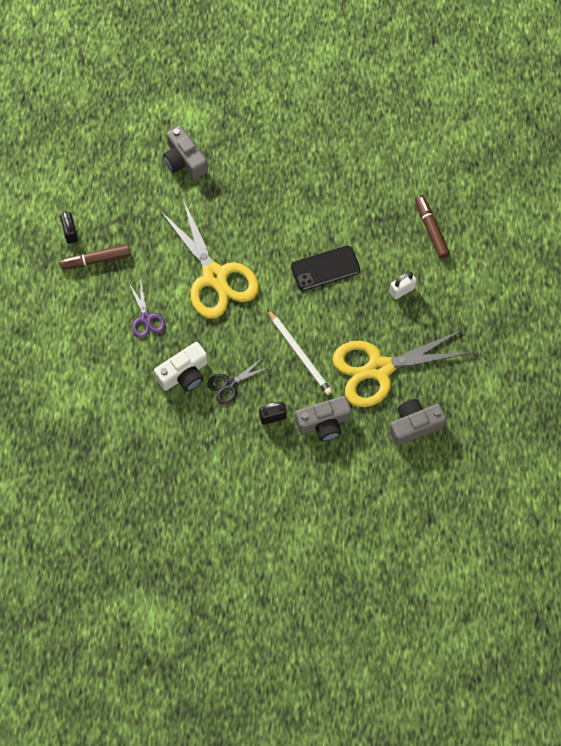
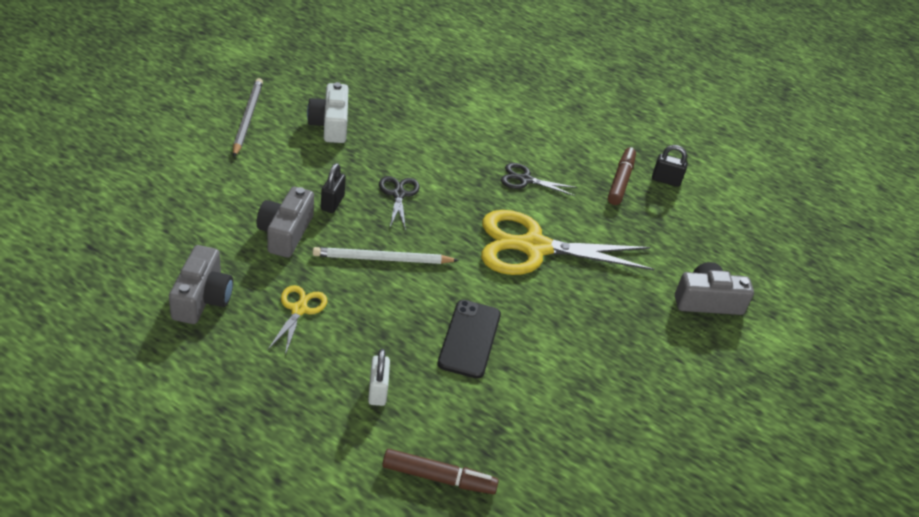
camera: 115 degrees right, 25 degrees down
purple scissors [129,279,165,338] -> black scissors [501,163,577,196]
white camera [154,342,208,392] -> white camera moved to [307,82,349,143]
yellow scissors [333,330,473,407] -> yellow scissors [267,285,327,355], size x0.47
none -> grey pencil [233,78,263,157]

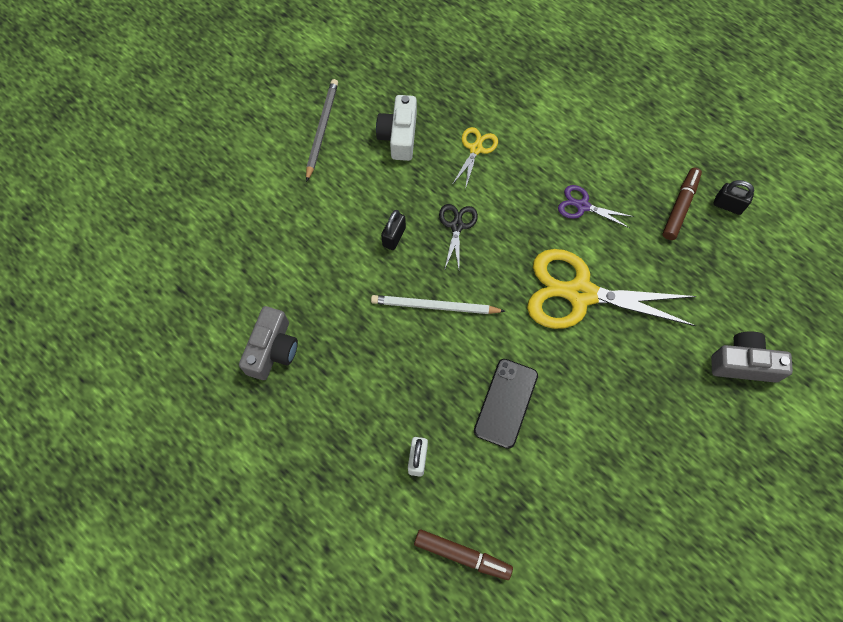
camera: 15 degrees right, 25 degrees up
grey camera [257,187,314,258] -> none
yellow scissors [267,285,327,355] -> yellow scissors moved to [452,127,498,190]
black scissors [501,163,577,196] -> purple scissors [558,185,634,228]

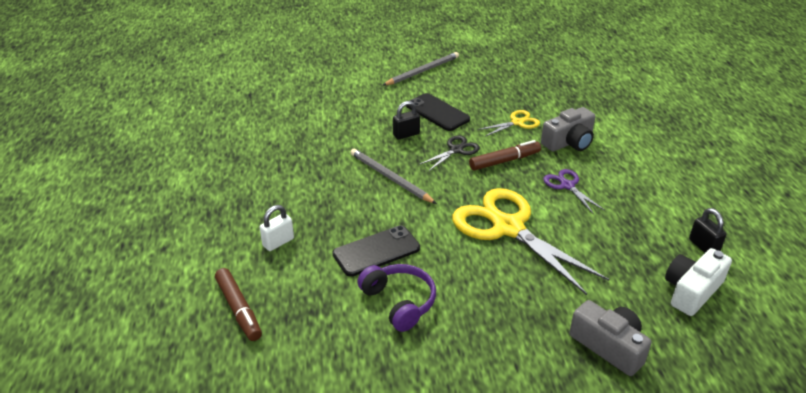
camera: 40 degrees right, 30 degrees down
grey camera [239,306,298,380] -> grey camera moved to [541,107,595,152]
white pencil [371,295,505,314] -> grey pencil [350,149,437,204]
white camera [376,95,417,161] -> white camera moved to [665,248,732,316]
brown marker [663,168,702,240] -> brown marker moved to [469,140,541,170]
none -> purple headphones [357,264,436,332]
none -> black phone [406,93,470,131]

